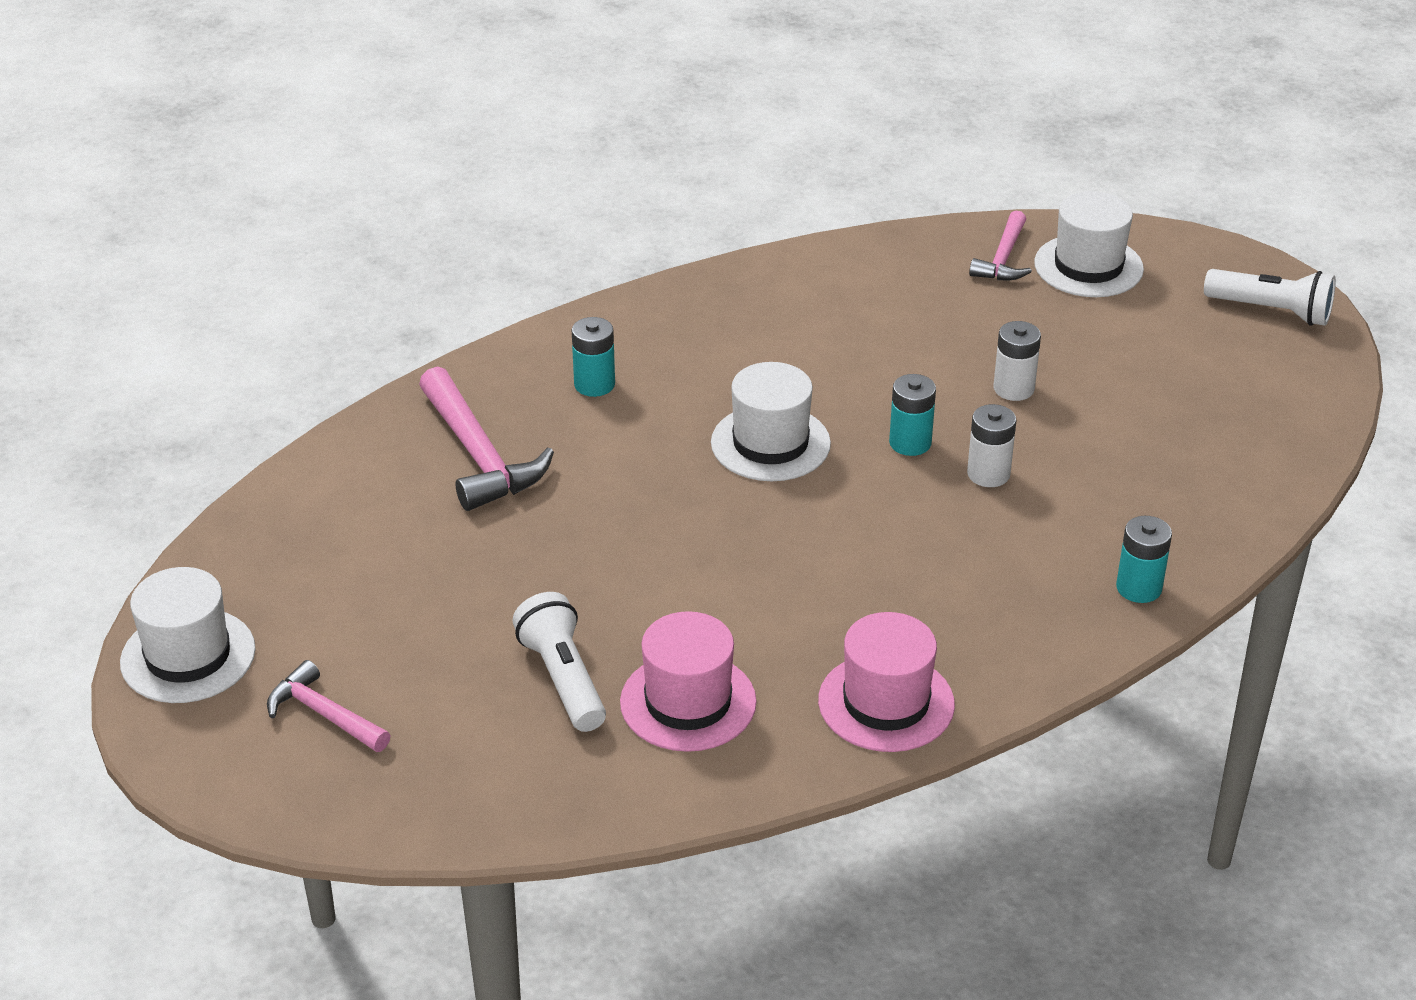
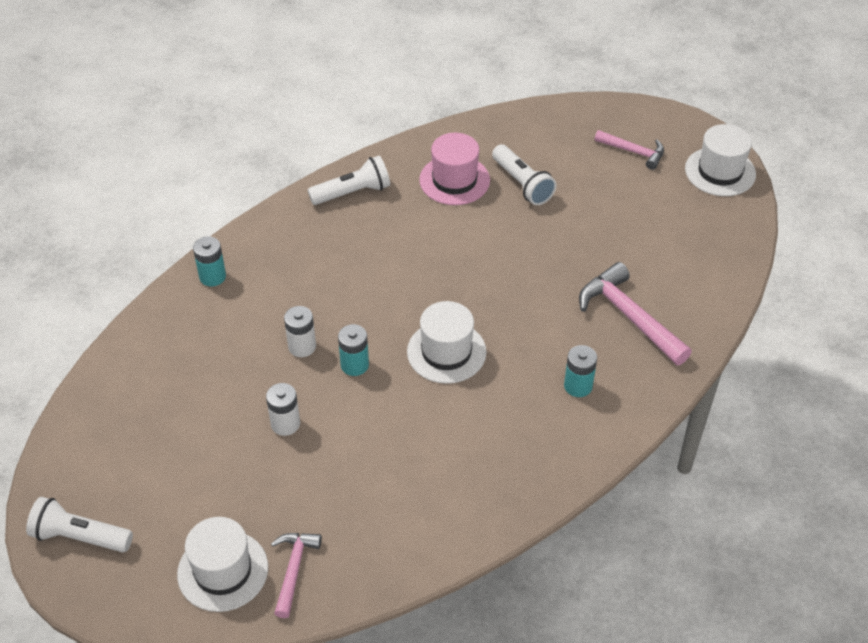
camera: 170 degrees right, 10 degrees up
pink hat [818,612,955,752] -> white flashlight [308,156,390,205]

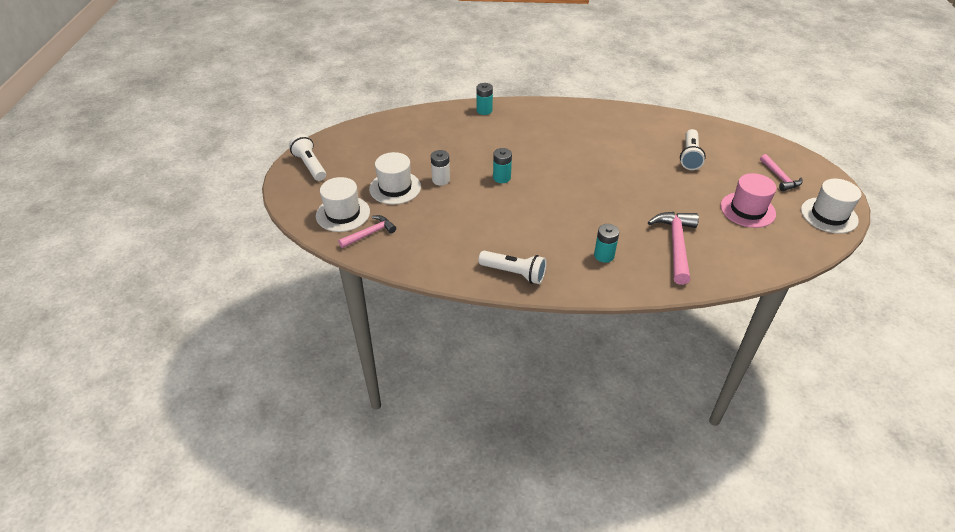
camera: 45 degrees right, 5 degrees down
white battery [284,306,316,357] -> none
white flashlight [308,156,390,205] -> white flashlight moved to [478,251,546,284]
white hat [407,301,486,384] -> white hat moved to [369,152,421,205]
pink hat [419,133,490,205] -> pink hat moved to [720,173,776,228]

